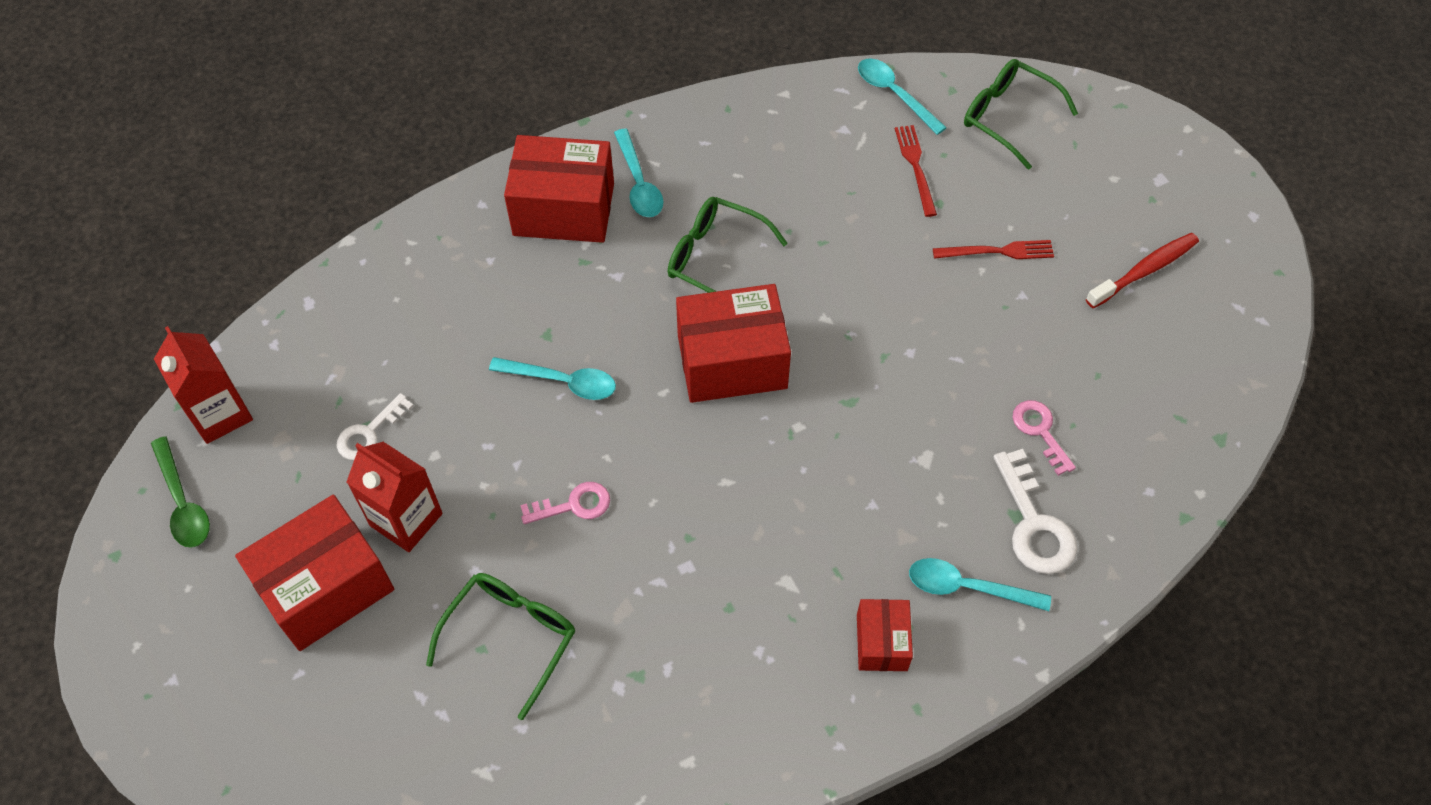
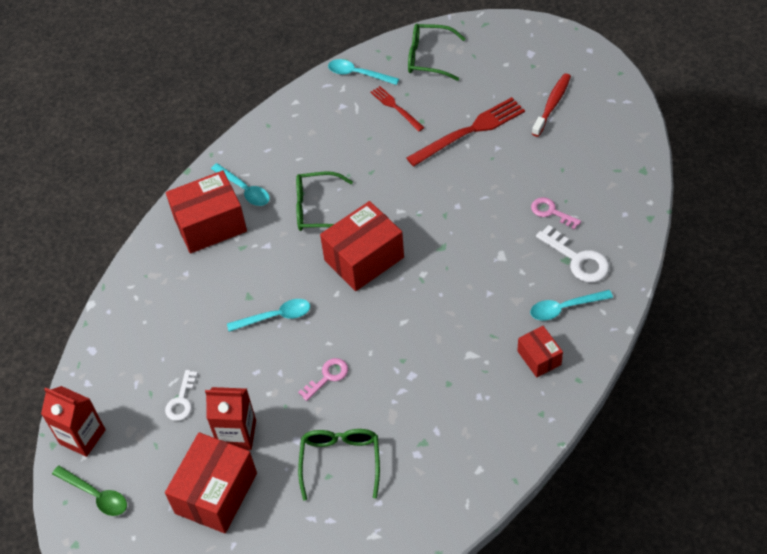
camera: 25 degrees left, 5 degrees down
red fork [933,240,1054,259] -> red fork [407,97,525,167], size x1.77

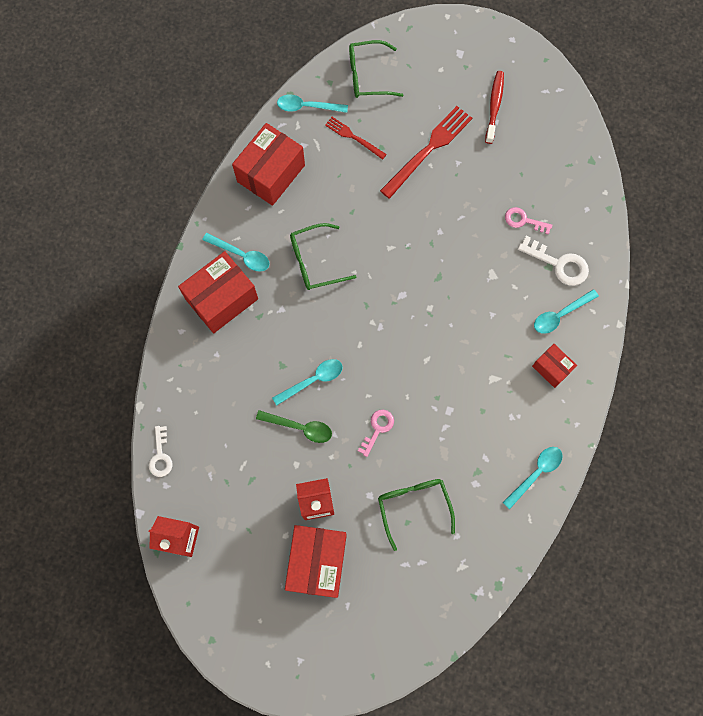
camera: 20 degrees left, 20 degrees up
green spoon [52,466,127,516] -> green spoon moved to [256,410,332,443]
white key [165,370,198,421] -> white key moved to [149,426,173,477]
red box [320,201,404,291] -> red box moved to [232,123,305,206]
none -> turquoise spoon [503,447,563,509]

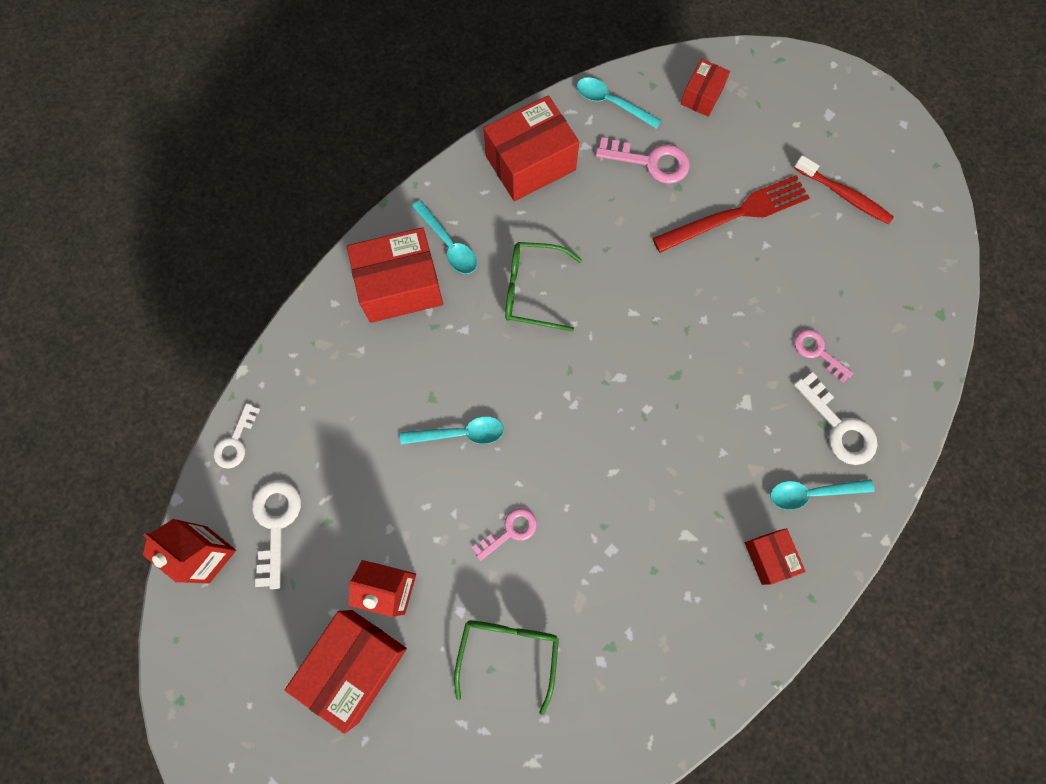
camera: 25 degrees right, 0 degrees up
green spoon [256,410,332,443] -> none
red fork [325,117,387,160] -> pink key [596,137,690,184]
green glasses [349,40,403,98] -> red box [681,59,730,117]
red toothbrush [485,71,504,144] -> red toothbrush turned 90 degrees clockwise [794,155,894,224]
turquoise spoon [503,447,563,509] -> none
none -> white key [252,480,301,589]

